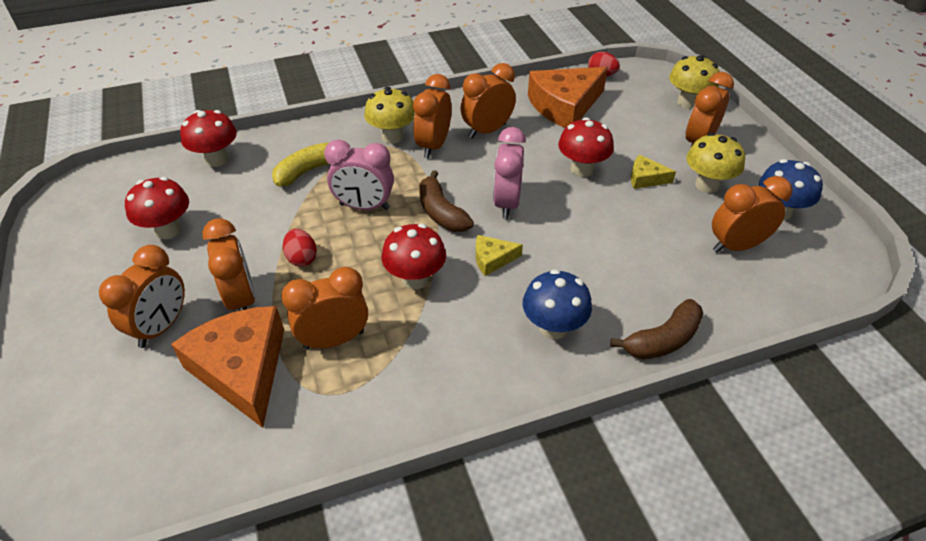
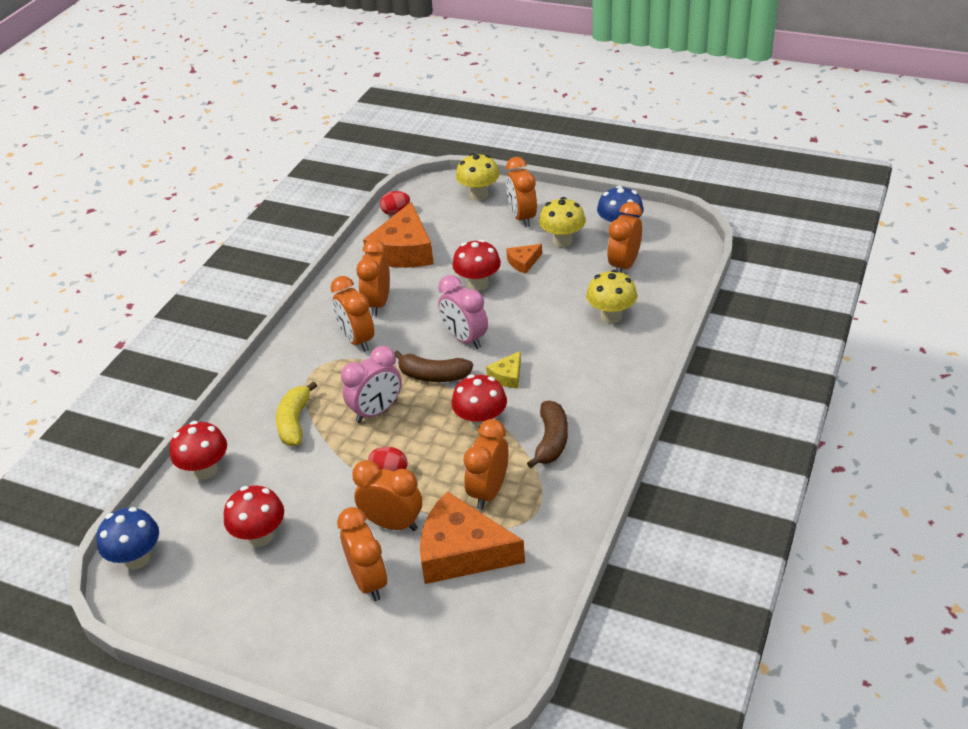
camera: 45 degrees left, 5 degrees down
yellow mushroom [364,87,415,144] -> yellow mushroom moved to [586,270,637,324]
blue mushroom [523,269,592,339] -> blue mushroom moved to [96,507,159,569]
brown banana [610,299,703,359] -> brown banana moved to [527,401,568,468]
yellow cheese [631,155,676,189] -> orange cheese [506,244,542,274]

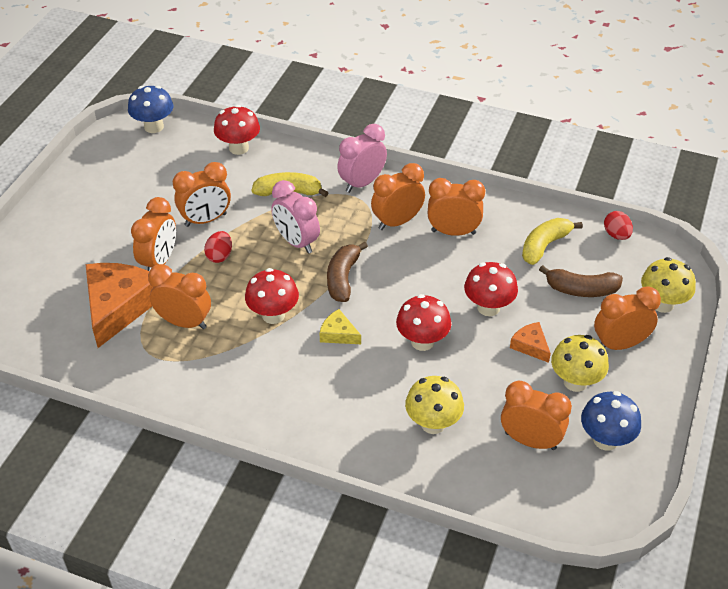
camera: 85 degrees right, 5 degrees up
red mushroom [224,486,284,547] -> red mushroom moved to [396,294,451,351]
orange clock [337,507,388,601] -> orange clock moved to [173,162,231,227]
orange cheese [363,202,434,268] -> yellow banana [522,218,583,265]
pink clock [438,275,488,349] -> pink clock moved to [337,124,387,193]
brown banana [527,401,568,468] -> brown banana moved to [539,265,623,297]

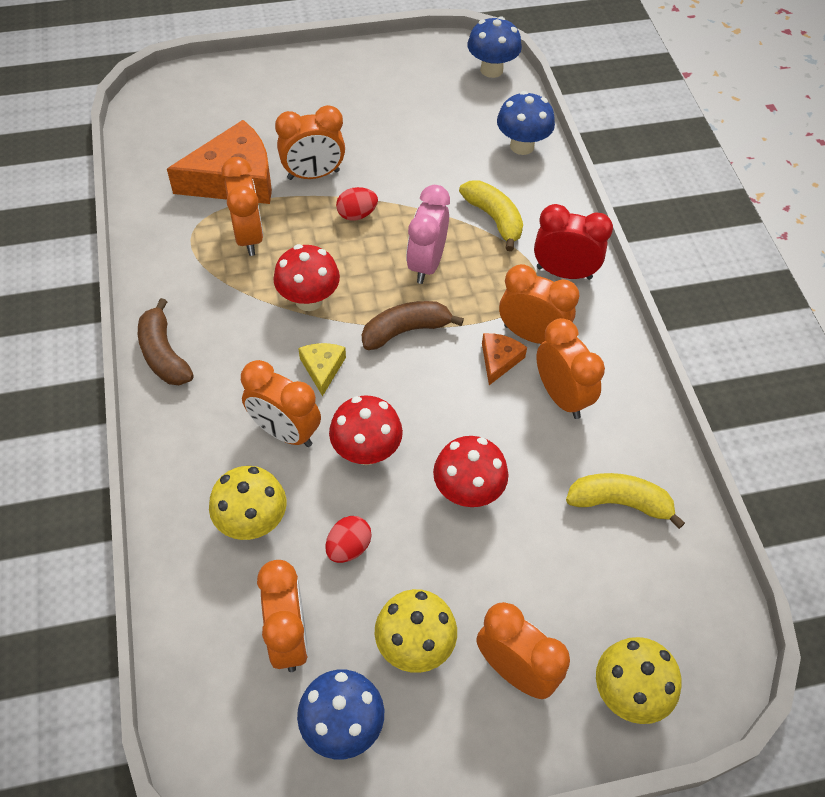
camera: 55 degrees right, 10 degrees up
orange clock [173,162,231,227] -> orange clock moved to [241,360,321,447]
red mushroom [214,105,260,155] -> blue mushroom [497,91,555,155]
pink clock [337,124,387,193] -> red clock [534,204,613,280]
orange cheese [510,322,551,363] -> orange cheese moved to [482,333,527,385]
brown banana [539,265,623,297] -> brown banana moved to [138,298,194,385]
red egg [604,211,633,240] -> red egg moved to [325,516,372,563]

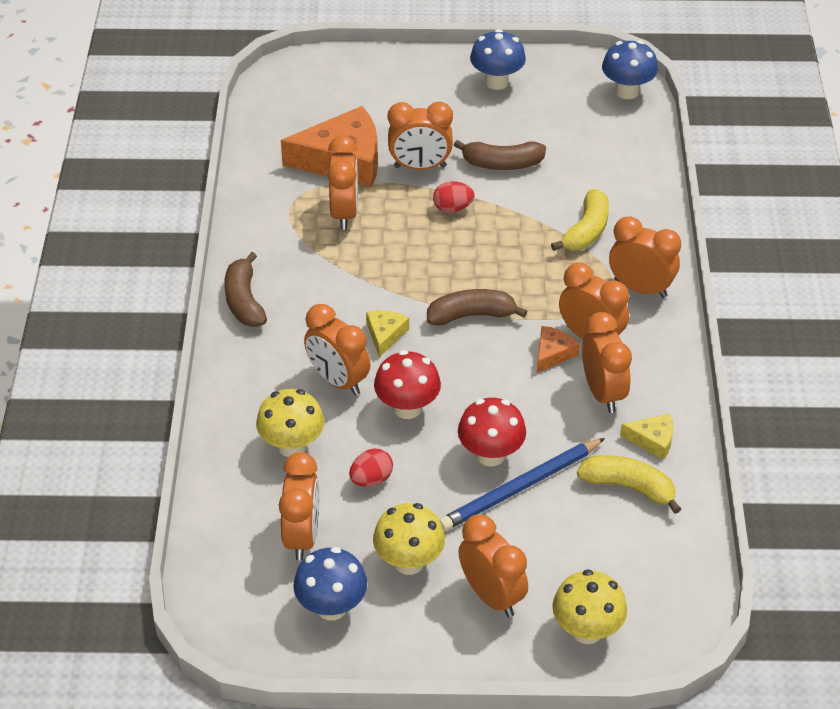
camera: 15 degrees right, 10 degrees down
red mushroom [273,244,340,311] -> none
pink clock [406,185,450,284] -> none
yellow banana [459,180,523,251] -> yellow banana turned 45 degrees clockwise [551,189,609,251]
blue mushroom [497,91,555,155] -> blue mushroom moved to [470,29,526,90]
red clock [534,204,613,280] -> orange clock [609,217,681,298]
none -> blue pencil [439,438,605,531]
none -> brown banana [454,140,546,170]
none -> yellow cheese [620,413,673,460]

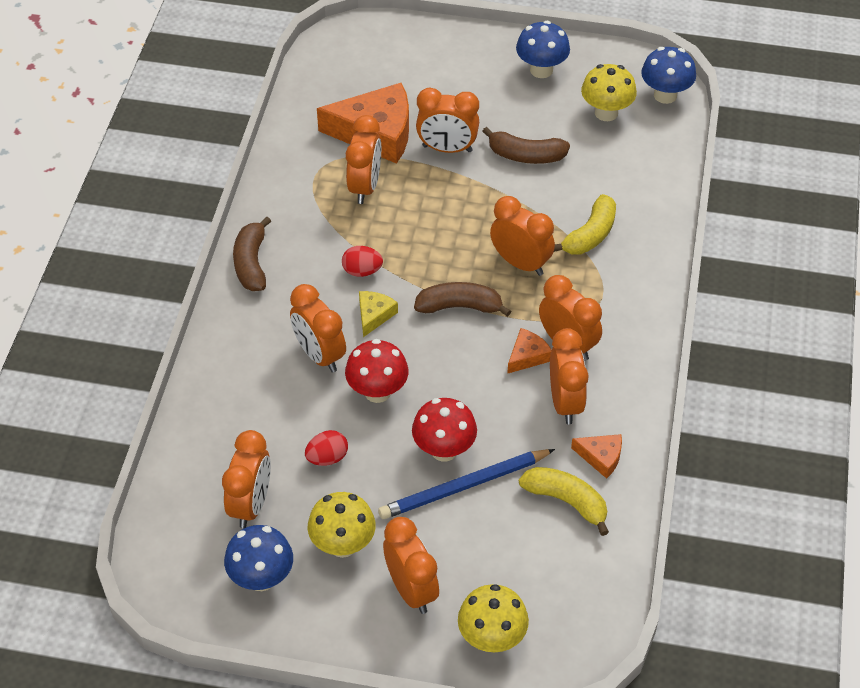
camera: 10 degrees right, 5 degrees up
yellow mushroom [256,389,324,457] -> yellow mushroom moved to [581,64,637,121]
red egg [433,181,474,213] -> red egg moved to [342,246,383,277]
orange clock [609,217,681,298] -> orange clock moved to [490,196,555,276]
yellow cheese [620,413,673,460] -> orange cheese [571,434,622,479]

